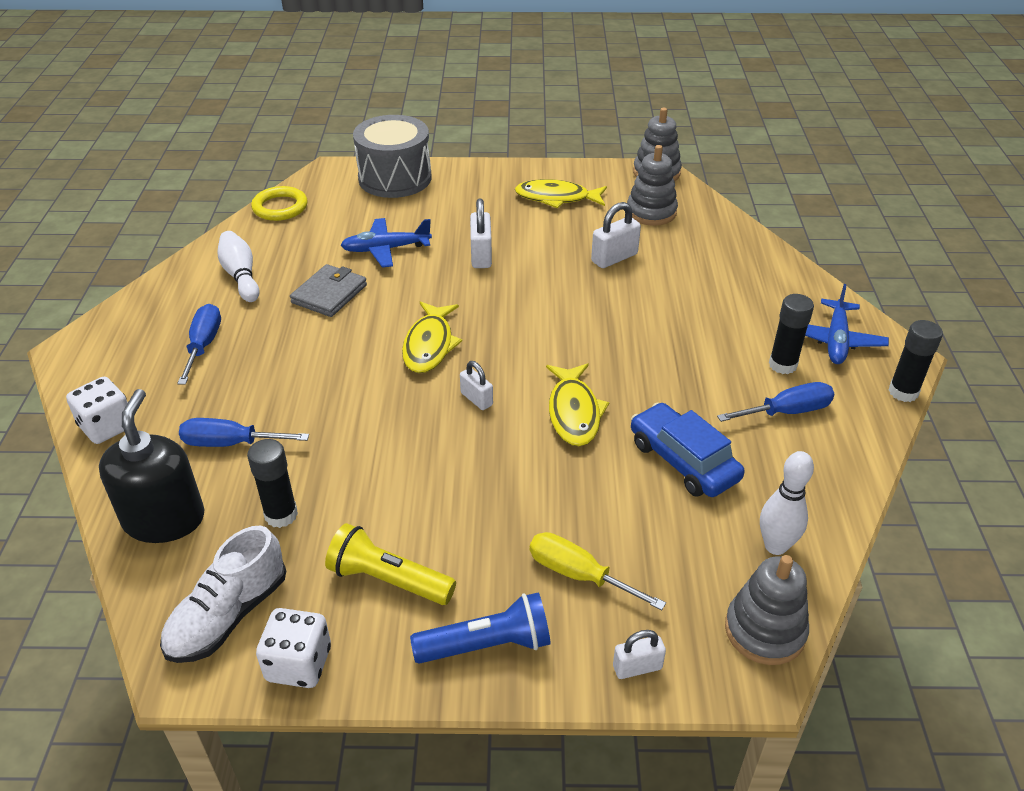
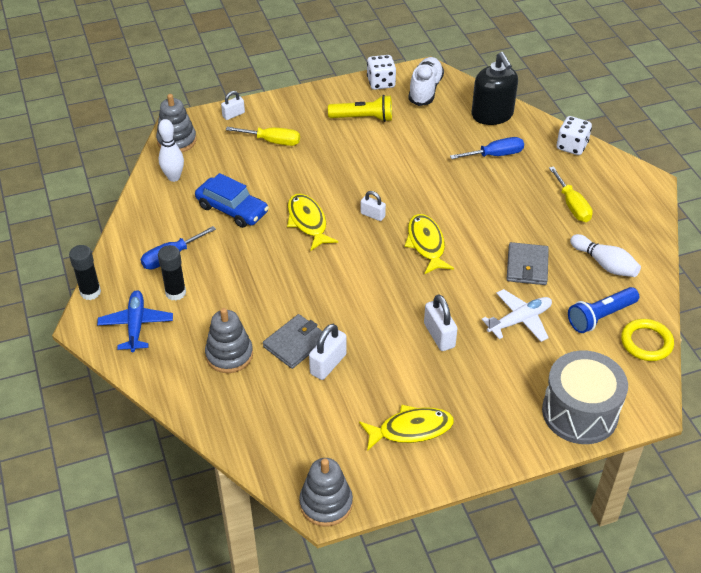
camera: 160 degrees right, 5 degrees up
blue screwdriver [177,304,221,384] -> yellow screwdriver [549,166,593,222]
black glue stick [247,439,298,528] -> none
blue plane [341,218,432,268] -> white plane [482,289,552,342]
blue flashlight [410,592,551,664] -> blue flashlight moved to [568,287,639,333]
grey stacking toy [627,145,678,226] -> grey stacking toy moved to [205,308,253,373]
none -> grey wallet [263,314,322,369]

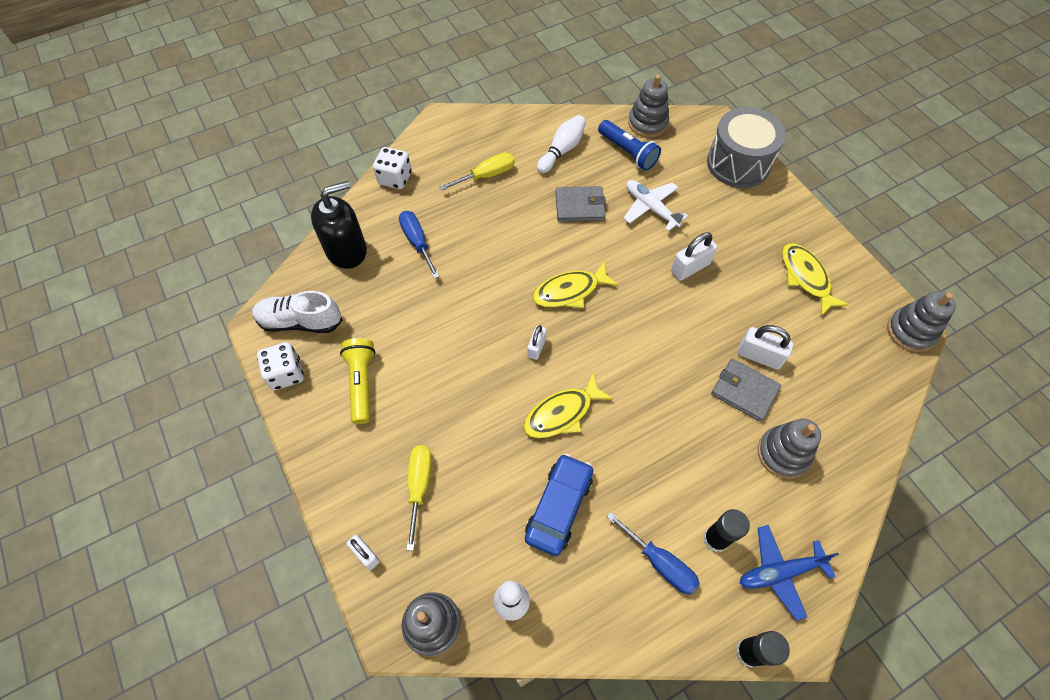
camera: 100 degrees left, 15 degrees up
yellow ring [621,319,674,361] -> grey stacking toy [628,74,669,138]

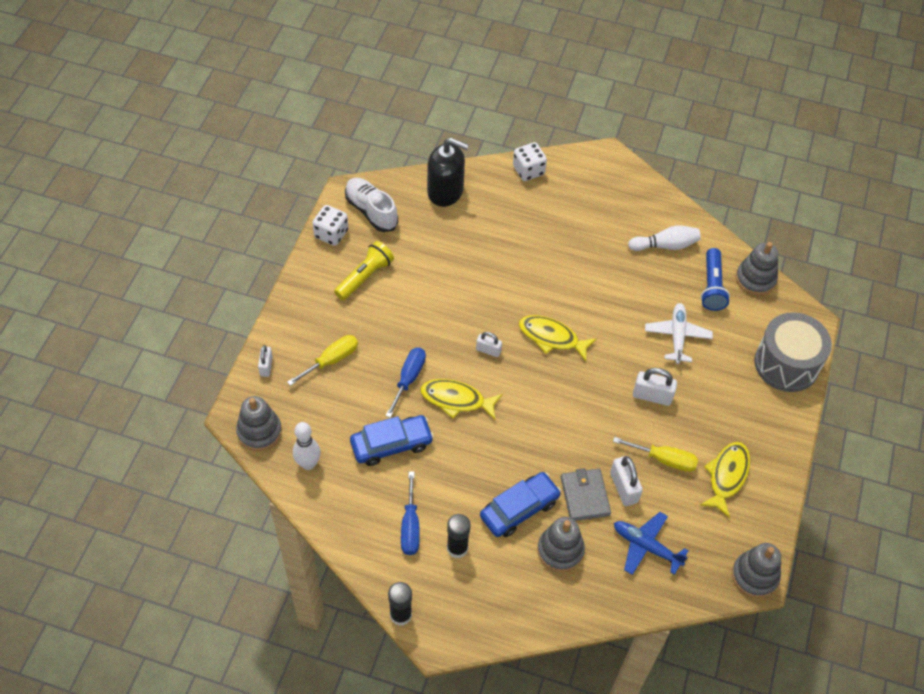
camera: 45 degrees right, 5 degrees down
blue screwdriver [399,211,440,279] -> blue screwdriver moved to [385,348,426,418]
yellow screwdriver [439,153,515,190] -> yellow screwdriver moved to [613,437,698,472]
white padlock [527,325,547,360] -> white padlock turned 45 degrees clockwise [476,332,502,357]
grey wallet [555,186,606,222] -> none
blue plane [740,525,839,621] -> blue plane moved to [614,512,689,575]
none -> blue car [480,472,561,537]

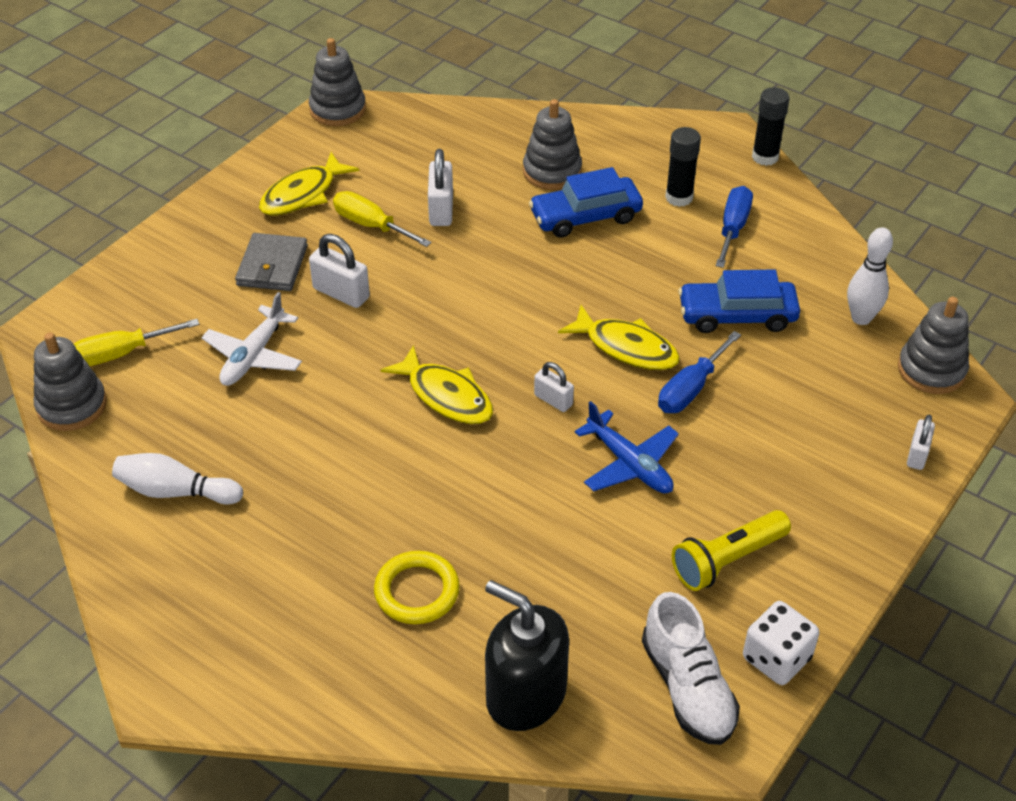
camera: 160 degrees left, 10 degrees down
yellow screwdriver [287,335,358,386] -> yellow screwdriver moved to [74,319,200,366]
white dice [513,142,547,181] -> none
grey wallet [561,468,611,521] -> grey wallet moved to [235,233,308,291]
blue plane [614,512,689,575] -> blue plane moved to [575,401,679,494]
blue flashlight [701,248,730,311] -> none
grey drum [754,312,832,392] -> none
none -> yellow ring [374,551,460,624]

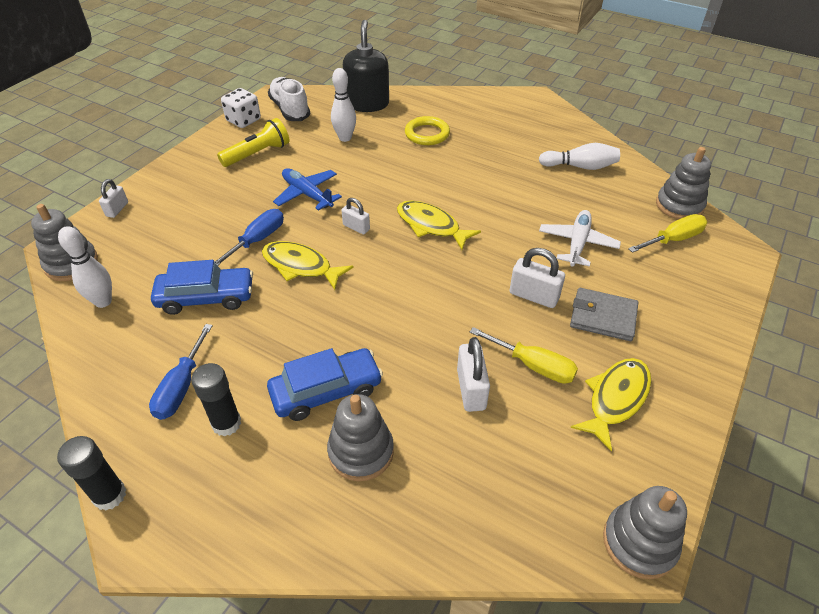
camera: 175 degrees right, 0 degrees up
grey wallet [235,233,308,291] -> grey wallet turned 75 degrees counterclockwise [570,288,638,341]
black soap dispenser [485,580,569,731] -> black soap dispenser turned 120 degrees counterclockwise [343,20,389,112]
none -> white bowling pin [331,68,356,142]

